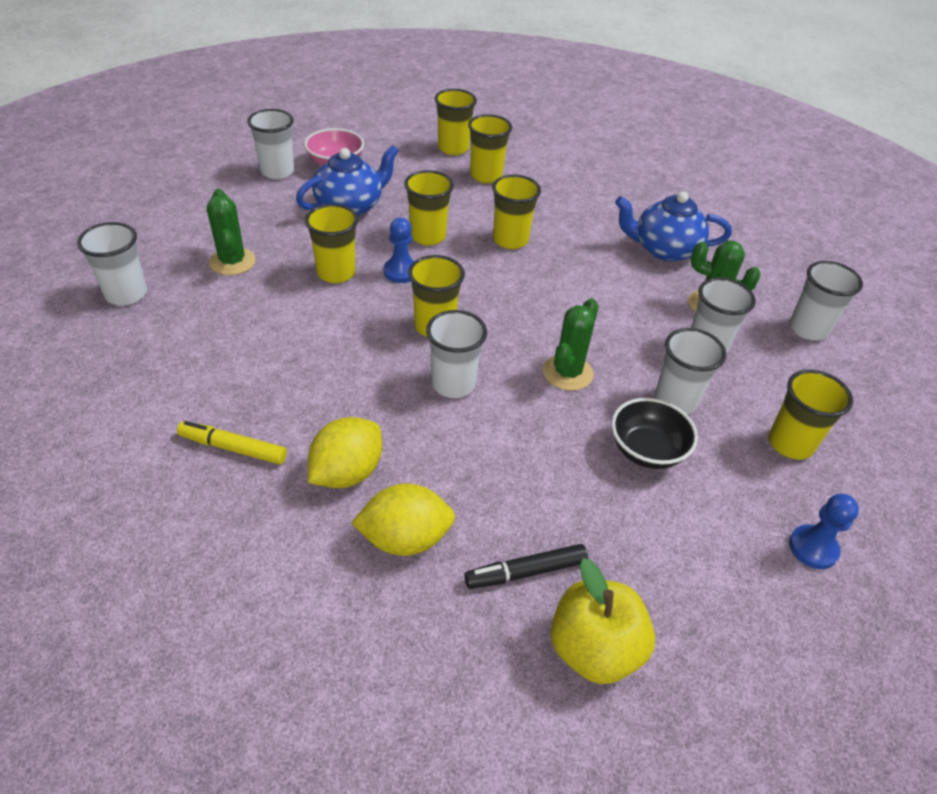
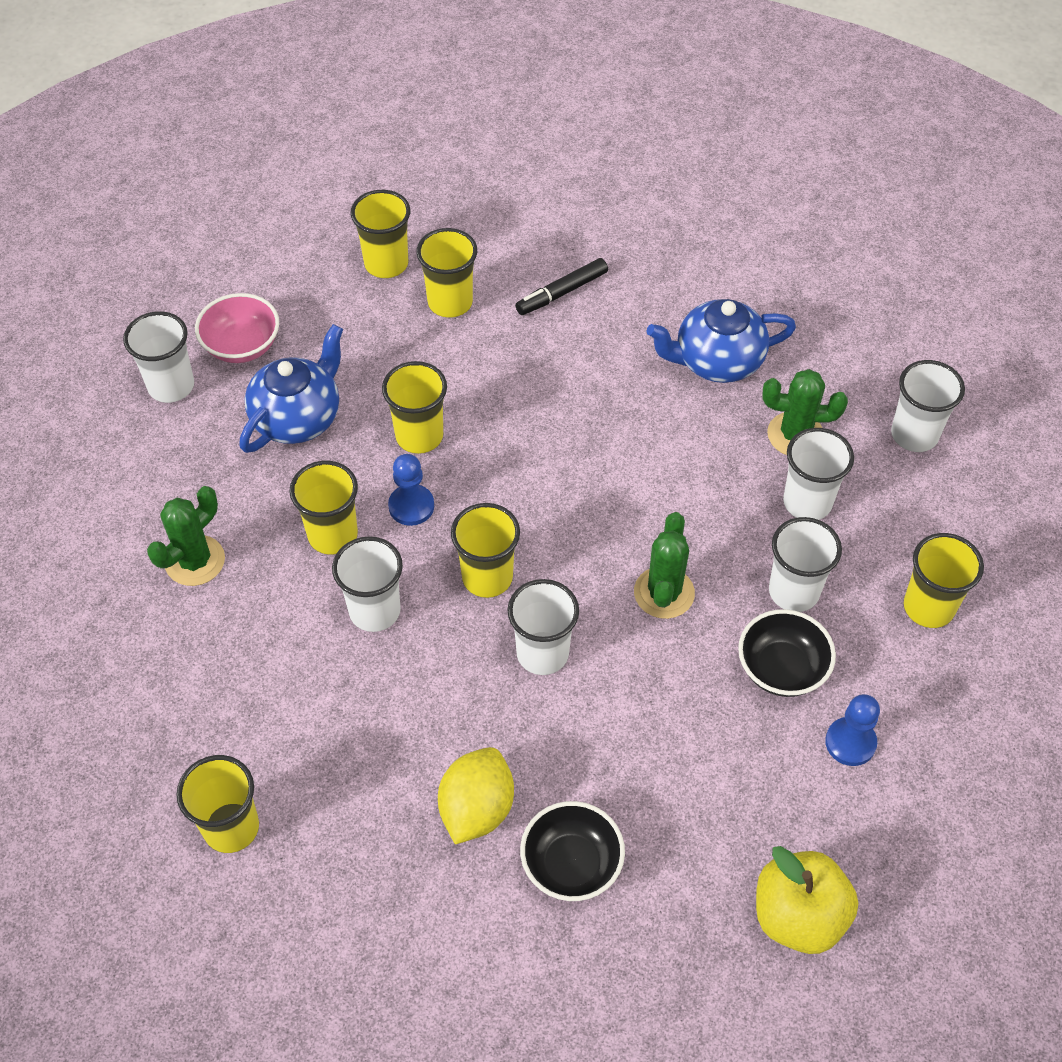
camera: 15 degrees left, 10 degrees up
white cup [77,222,147,306] -> white cup moved to [332,536,403,632]
yellow marker [177,421,287,465] -> none
green cactus [207,189,256,275] -> green cactus turned 75 degrees clockwise [147,486,225,586]
yellow lemon [351,484,455,556] -> black bowl [520,801,625,901]
black marker [464,544,588,589] -> black marker moved to [515,258,608,315]
yellow cup [492,175,541,249] -> yellow cup moved to [176,755,259,853]
blue pawn [789,494,859,569] -> blue pawn moved to [825,694,880,766]

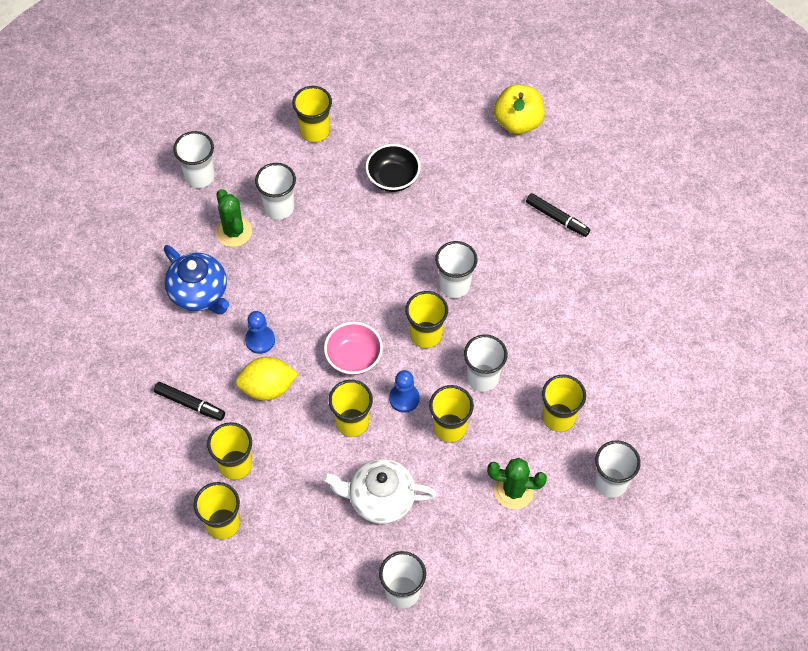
camera: 120 degrees left, 5 degrees up
yellow cup [176,755,259,853] -> yellow cup moved to [542,374,586,432]
pink bowl [195,293,279,363] -> pink bowl moved to [324,322,383,375]
blue teapot [239,324,343,453] -> white teapot [323,459,437,524]
yellow lemon [438,747,514,844] -> yellow lemon moved to [236,357,298,401]
black bowl [520,801,625,901] -> black marker [526,193,590,237]
green cactus [634,512,695,619] -> none
white cup [769,517,842,612] -> white cup moved to [594,440,641,498]
blue pawn [825,694,880,766] -> blue pawn moved to [245,311,275,354]

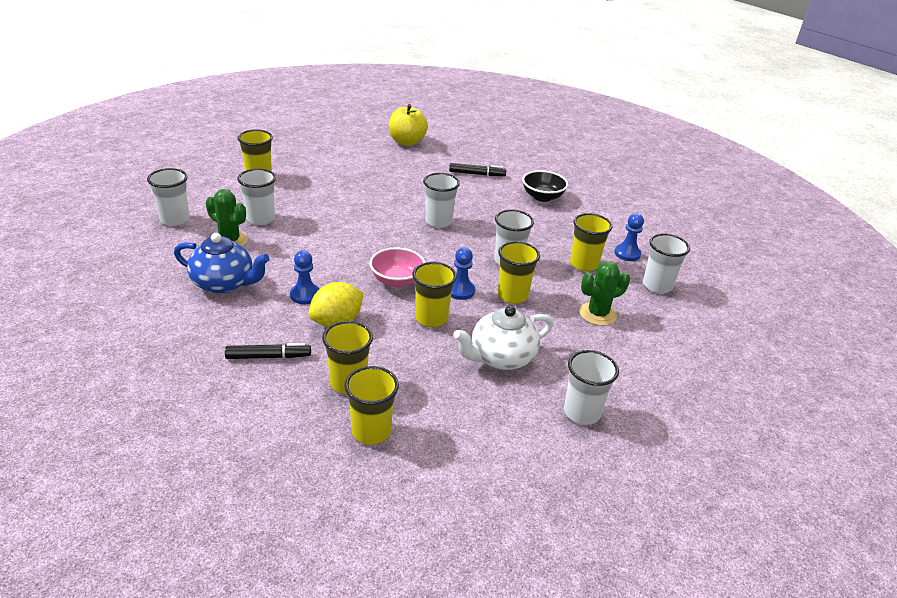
camera: 35 degrees left, 25 degrees down
black bowl [366,144,421,192] -> black bowl moved to [522,170,568,202]
yellow cup [405,291,448,348] -> none
none -> blue pawn [614,213,644,261]

